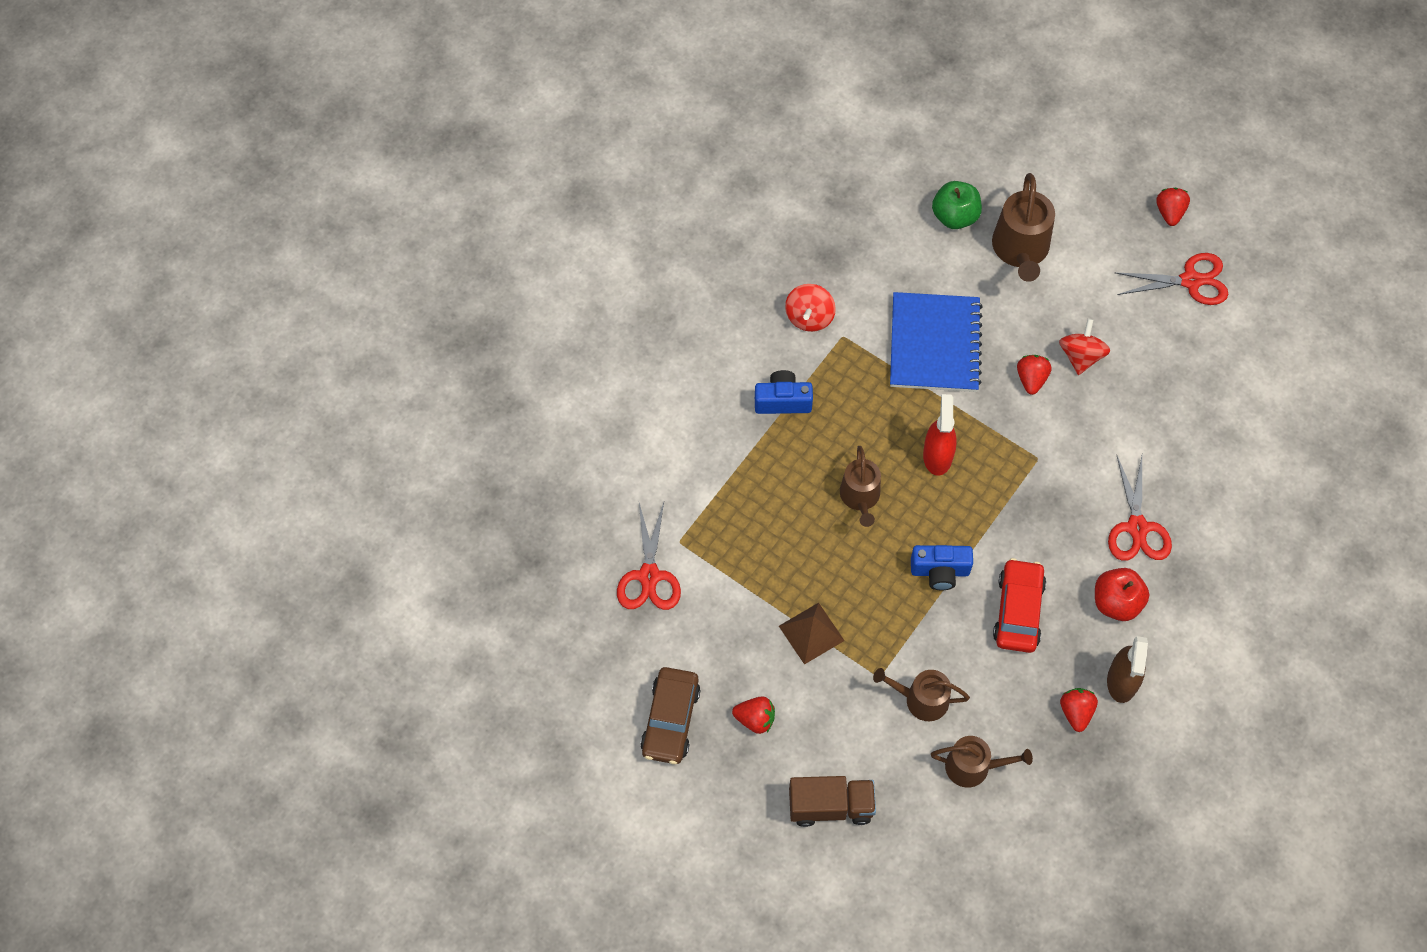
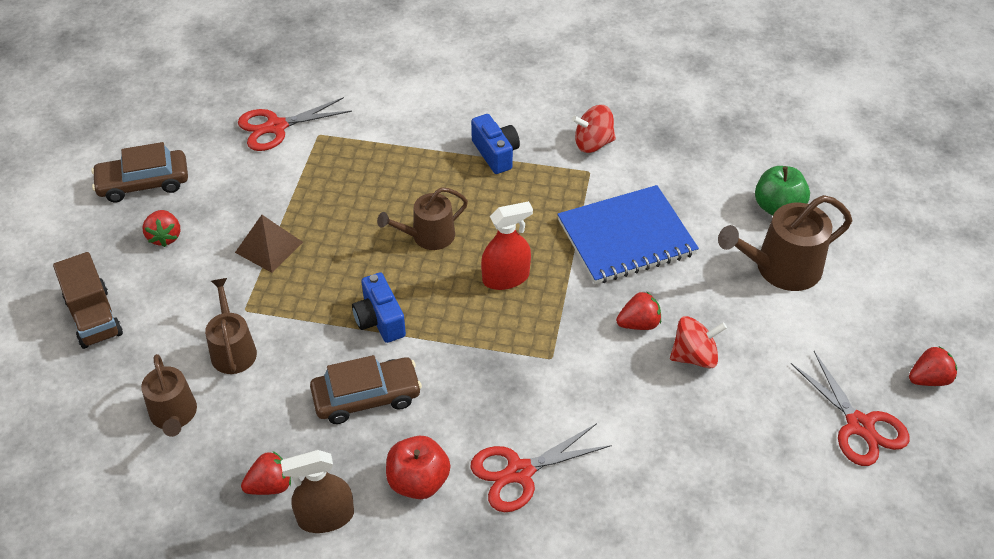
camera: 65 degrees right, 15 degrees down
red car [993,558,1046,653] -> brown car [310,355,422,424]

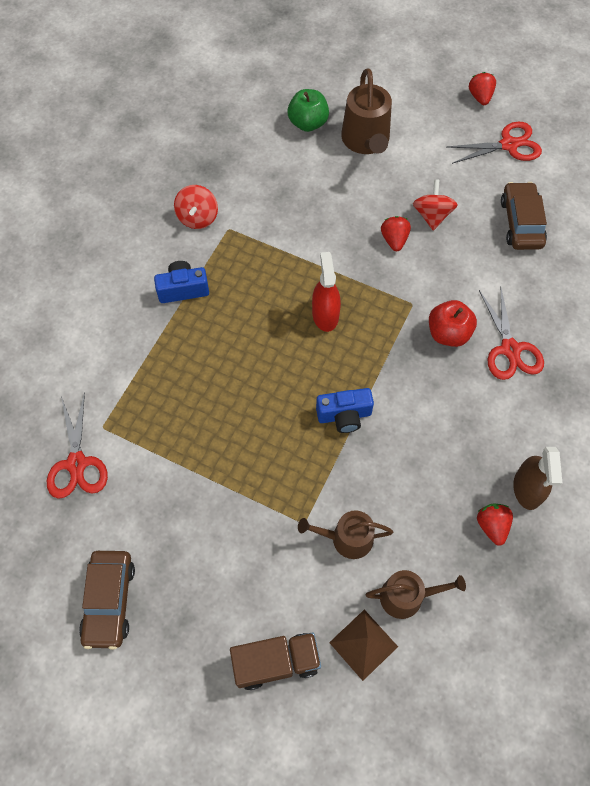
camera: 75 degrees left, 15 degrees up
red strawberry [142,210,180,247] -> none
brown pyramid [235,215,303,273] -> brown pyramid moved to [329,609,398,681]
brown car [310,355,422,424] -> brown car moved to [501,182,547,250]
brown watering can [377,187,468,250] -> none
red apple [386,436,450,499] -> red apple moved to [429,300,477,347]
blue notebook [557,185,699,284] -> none

